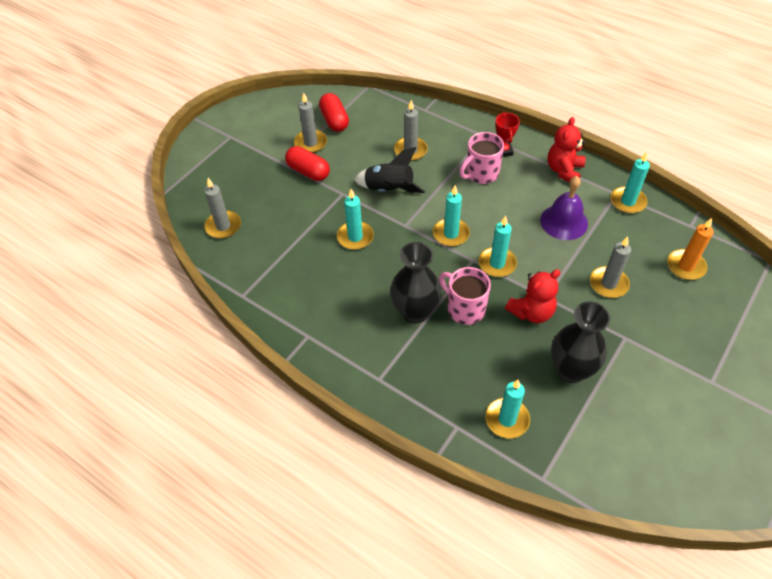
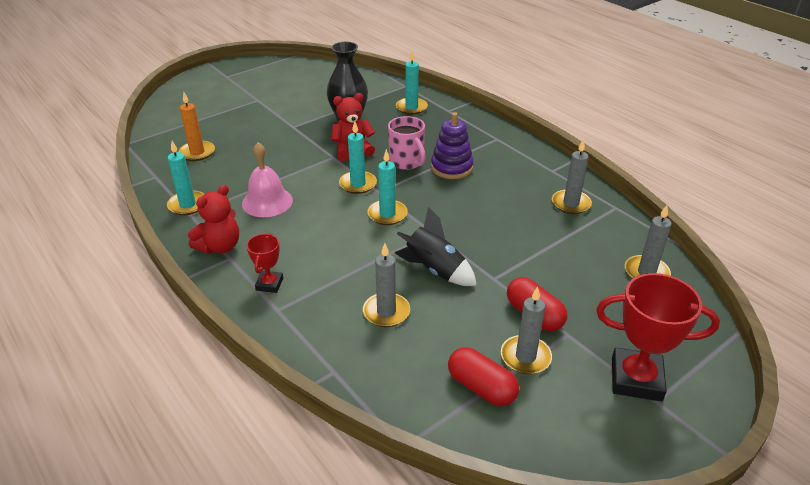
camera: 165 degrees left, 15 degrees down
red capsule [319,93,349,132] -> red capsule turned 45 degrees counterclockwise [448,347,519,406]
turquoise candle [337,189,374,250] -> none
black vase [390,242,441,324] -> purple stacking toy [431,112,474,179]
pink mug [459,132,504,184] -> none
purple bell [540,176,588,240] -> pink bell [242,142,293,217]
grey candle [590,236,631,298] -> grey candle moved to [552,139,592,214]
none -> red trophy [596,273,720,402]

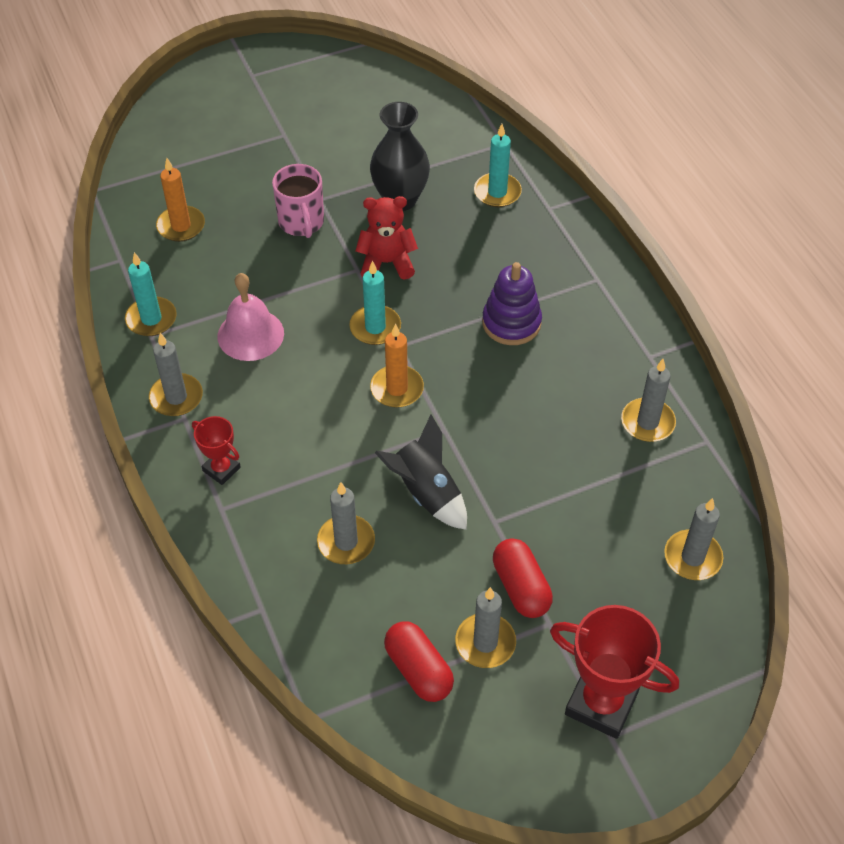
camera: 15 degrees right, 15 degrees up
red teddy bear [188,185,239,254] -> grey candle [149,333,203,416]
red trophy [246,233,283,293] -> red trophy turned 75 degrees counterclockwise [192,416,241,485]
turquoise candle [367,149,408,225] -> orange candle [370,324,424,408]
pink mug [388,116,426,170] -> pink mug moved to [272,164,324,238]

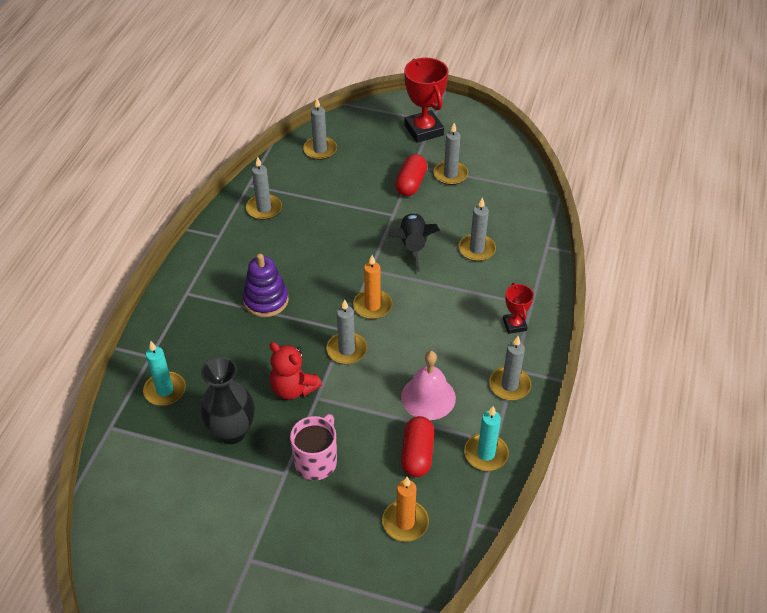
camera: 140 degrees left, 5 degrees down
turquoise candle [349,261,401,345] -> grey candle [326,299,367,364]
red capsule [384,621,454,702] -> red capsule moved to [401,416,434,477]

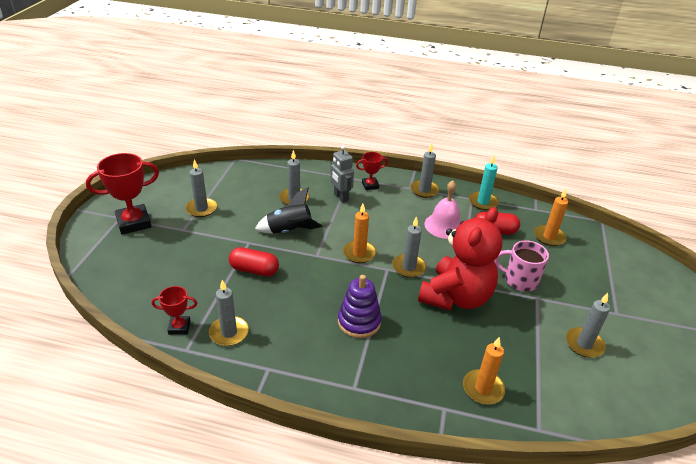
camera: 95 degrees left, 10 degrees down
turquoise candle [143,341,186,406] -> orange candle [463,336,505,404]
black vase [199,357,255,444] -> none
red teddy bear [269,342,322,400] -> red teddy bear [418,207,503,311], size x1.75
grey candle [303,99,337,160] -> grey candle moved to [566,293,610,358]
red capsule [395,154,427,196] -> red capsule moved to [229,247,279,276]
none -> red trophy [152,286,197,335]
none -> grey robot [331,145,354,203]

